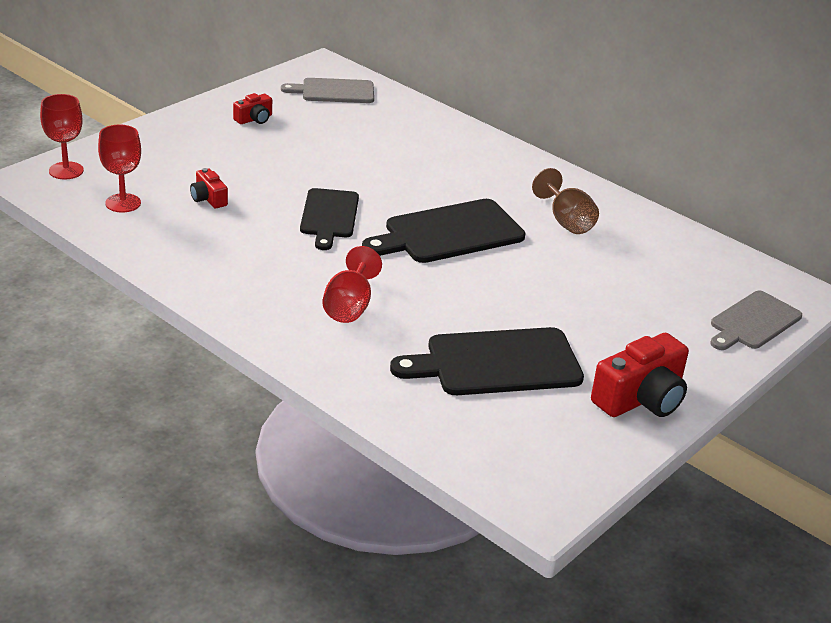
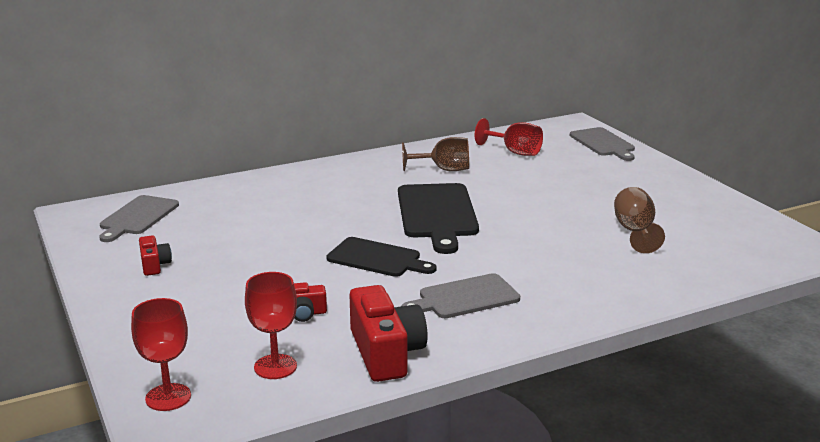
camera: 65 degrees left, 10 degrees down
red goblet [322,246,382,323] -> red goblet moved to [475,118,543,156]
black cutting board [390,327,584,395] -> brown goblet [614,187,665,253]
red camera [591,333,689,417] -> red camera moved to [350,285,428,382]
none -> grey cutting board [402,273,520,318]

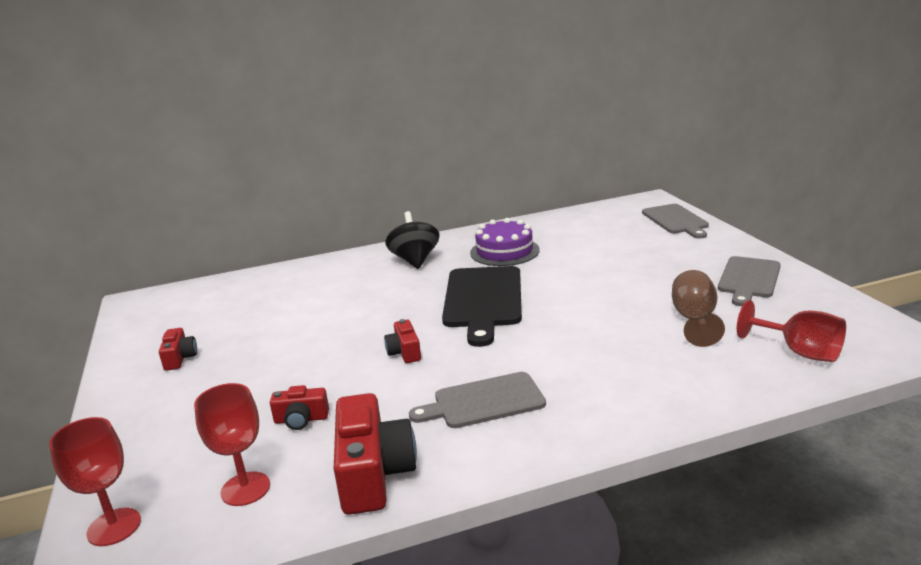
camera: 10 degrees right, 0 degrees up
grey cutting board [99,195,179,242] -> grey cutting board moved to [718,256,781,306]
black cutting board [327,237,437,277] -> red camera [384,319,421,363]
brown goblet [402,137,469,171] -> purple cake [470,218,539,266]
red goblet [475,118,543,156] -> red goblet moved to [737,300,846,362]
none -> black spinning top [385,211,440,269]

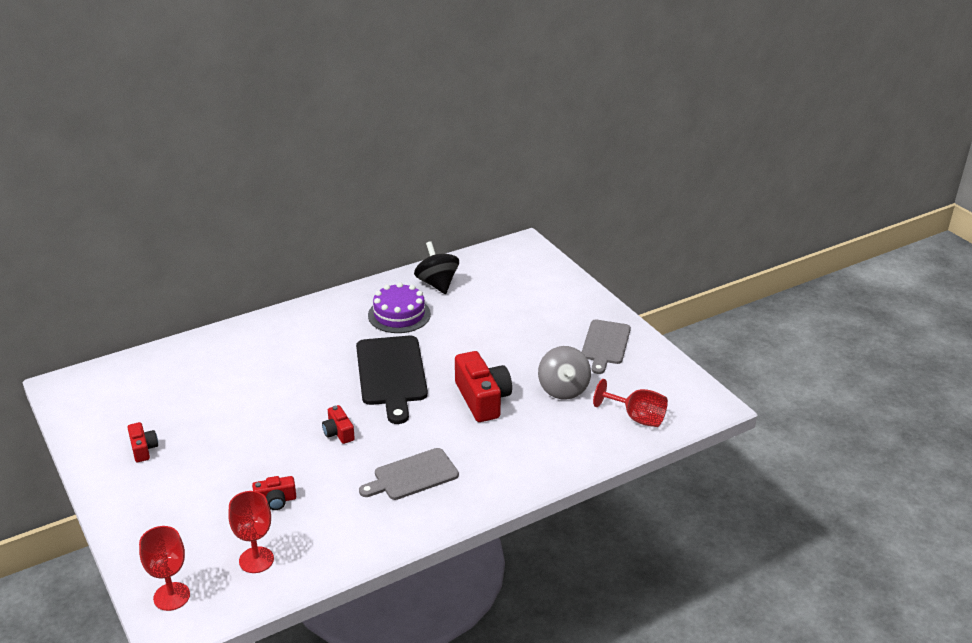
camera: 15 degrees left, 10 degrees up
red camera [334,393,417,515] -> red camera moved to [455,351,512,422]
black spinning top [385,211,440,269] -> black spinning top moved to [414,241,459,294]
grey cutting board [642,204,709,238] -> none
brown goblet [672,270,725,347] -> grey spinning top [538,346,591,400]

